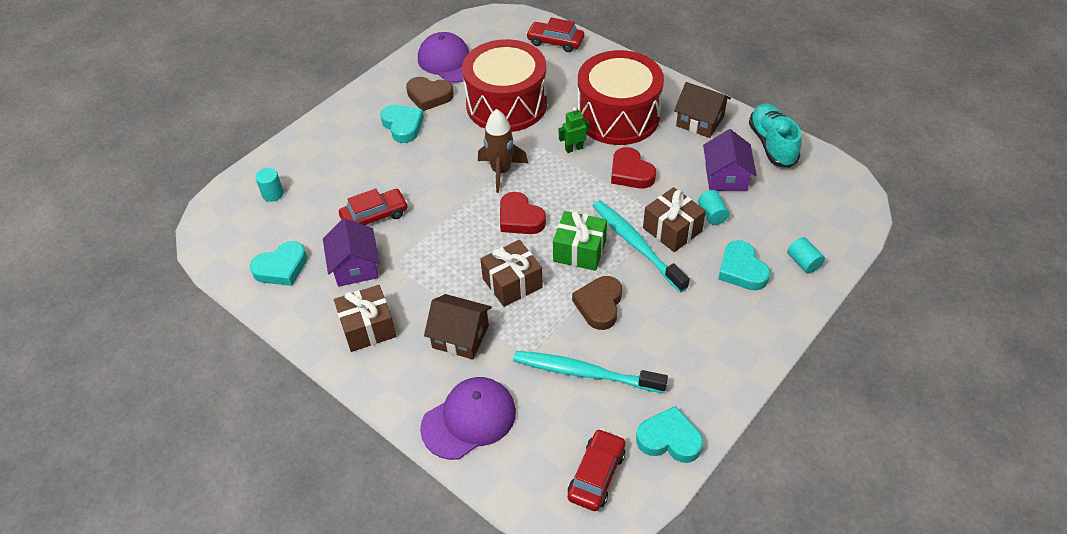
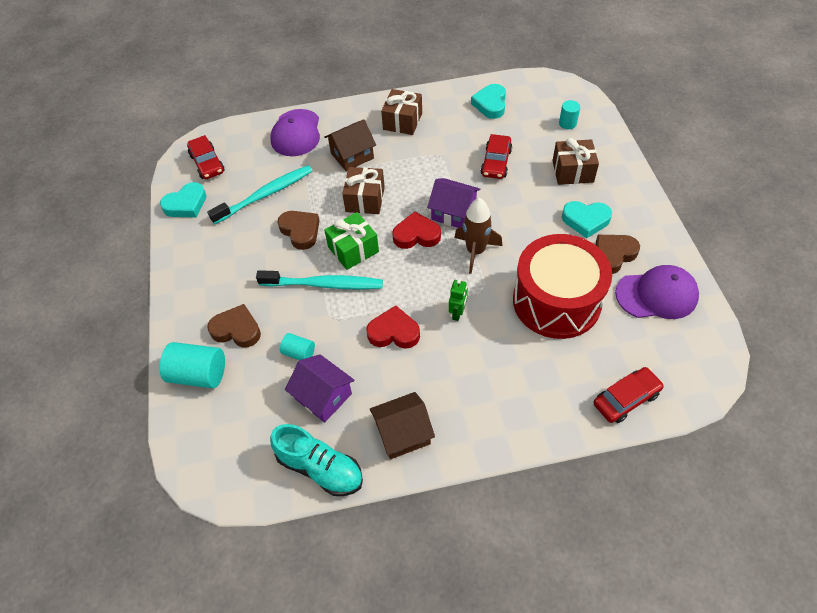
camera: 130 degrees right, 5 degrees up
purple house [323,218,380,287] -> purple house moved to [427,178,481,228]
red drum [577,50,664,145] -> none
brown gift [643,187,706,252] -> brown gift moved to [552,138,599,185]
turquoise heart [718,240,770,291] -> brown heart [207,304,261,347]
turquoise cylinder [787,237,825,273] -> turquoise cylinder [160,342,225,388], size x1.78

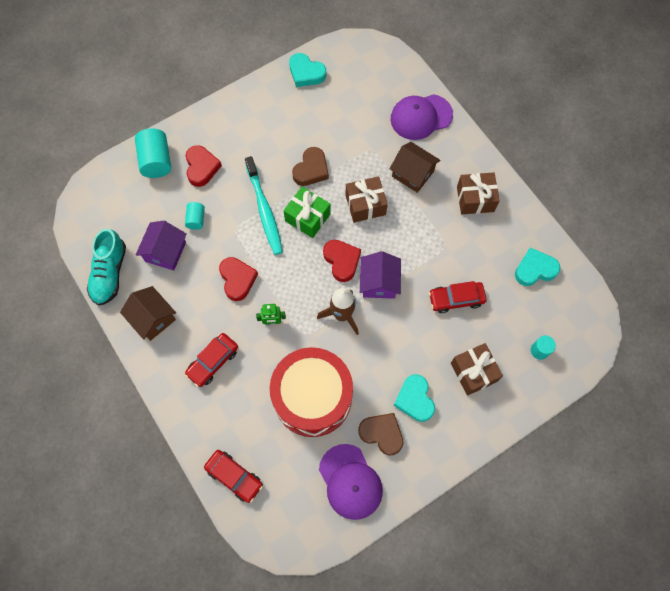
camera: 65 degrees right, 15 degrees up
red car [187,135,225,179] -> red car moved to [185,333,238,387]
turquoise toothbrush [207,165,312,224] -> none
brown heart [207,304,261,347] -> red heart [186,145,222,187]

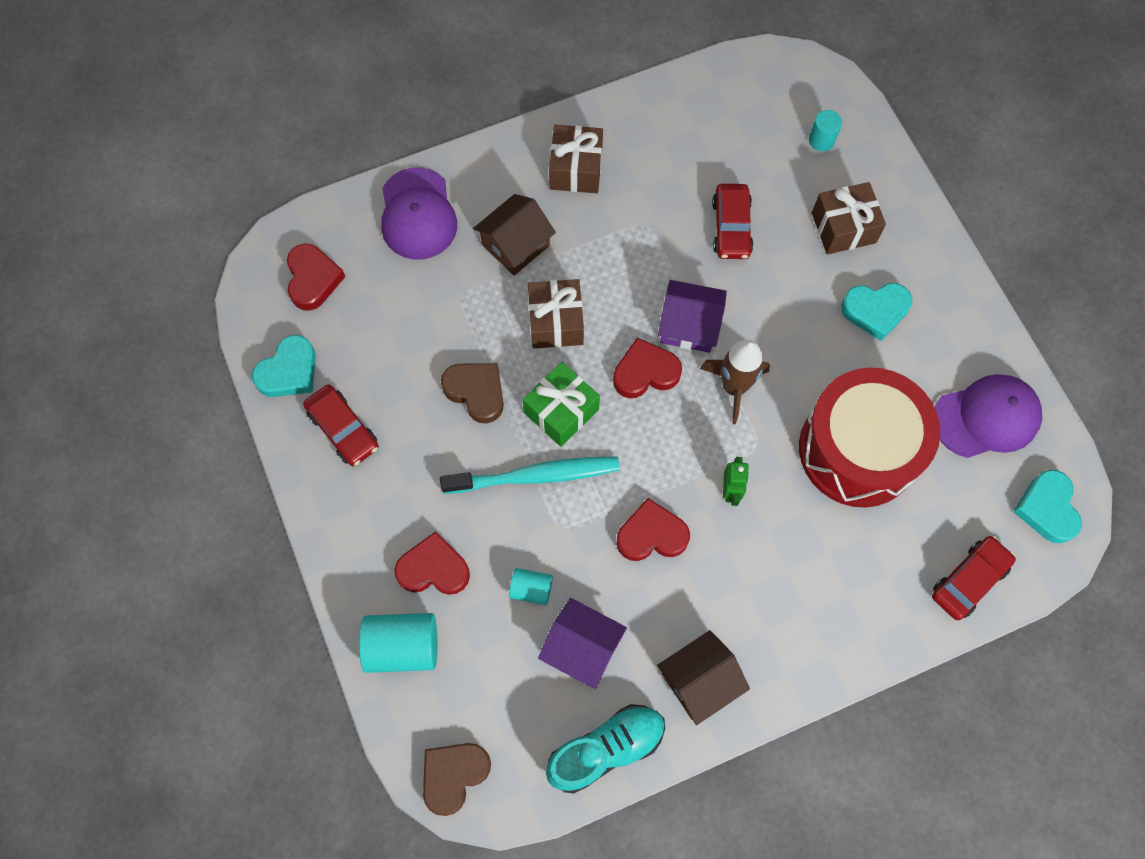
camera: 80 degrees left, 0 degrees up
turquoise shoe [87,228,126,306] -> turquoise shoe turned 45 degrees counterclockwise [546,704,665,793]
red car [185,333,238,387] -> red car moved to [303,385,379,466]
brown heart [358,413,404,456] -> brown heart moved to [423,743,491,816]
turquoise heart [515,248,560,286] -> turquoise heart moved to [1013,470,1082,543]
none -> red heart [287,243,345,311]

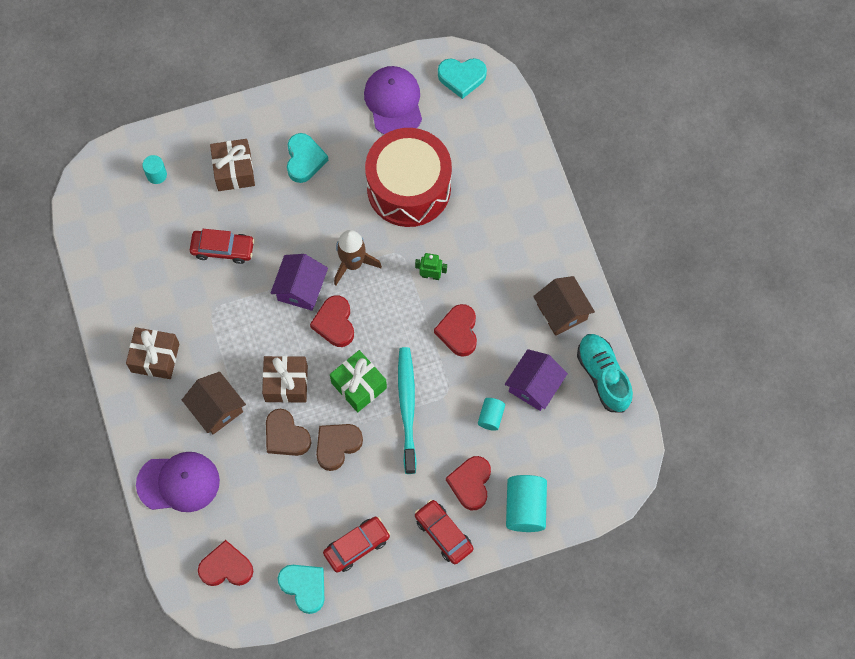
camera: 85 degrees left, 0 degrees up
brown heart [423,743,491,816] -> brown heart moved to [266,409,311,456]
red car [932,536,1016,620] -> red car moved to [415,500,473,564]

